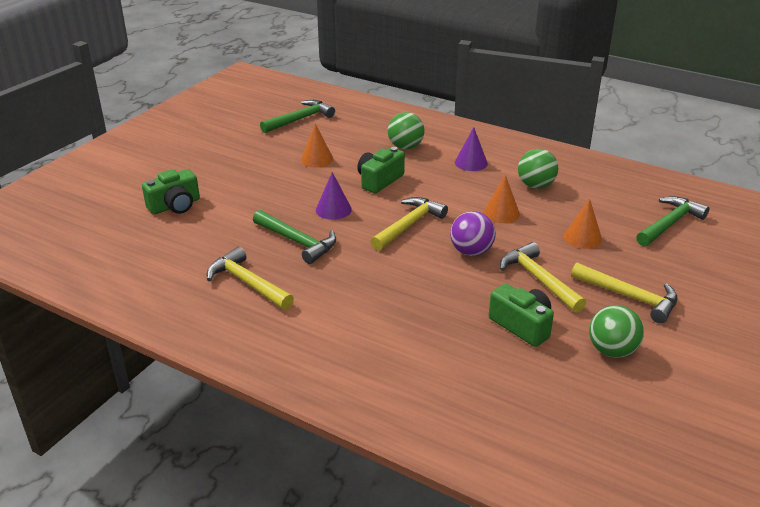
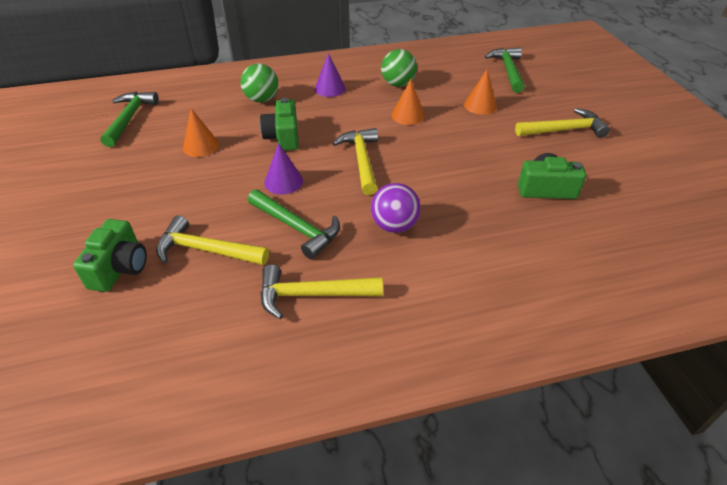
camera: 45 degrees left, 10 degrees up
green hammer [253,210,336,264] -> green hammer turned 45 degrees clockwise [248,189,340,259]
purple ball [450,211,496,256] -> purple ball moved to [371,183,421,233]
yellow hammer [500,242,586,313] -> yellow hammer moved to [156,215,269,265]
green ball [589,305,644,358] -> none

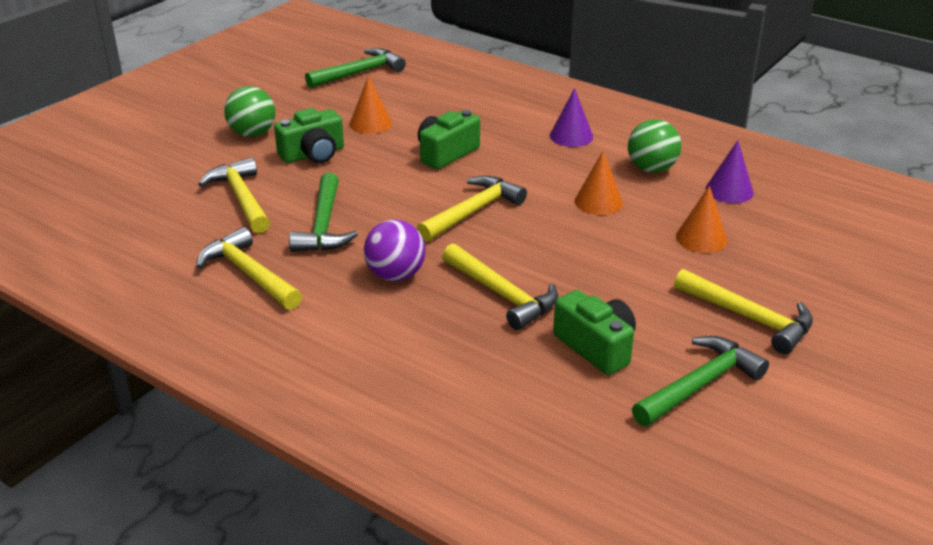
camera: 50 degrees right, 10 degrees down
green camera [73,219,147,292] -> green camera moved to [274,108,344,163]
green ball [240,64,279,103] -> green ball moved to [224,86,275,137]
purple cone [264,143,303,194] -> purple cone moved to [706,140,754,203]
green hammer [485,47,525,93] -> green hammer moved to [632,336,769,426]
none -> yellow hammer [442,243,558,330]

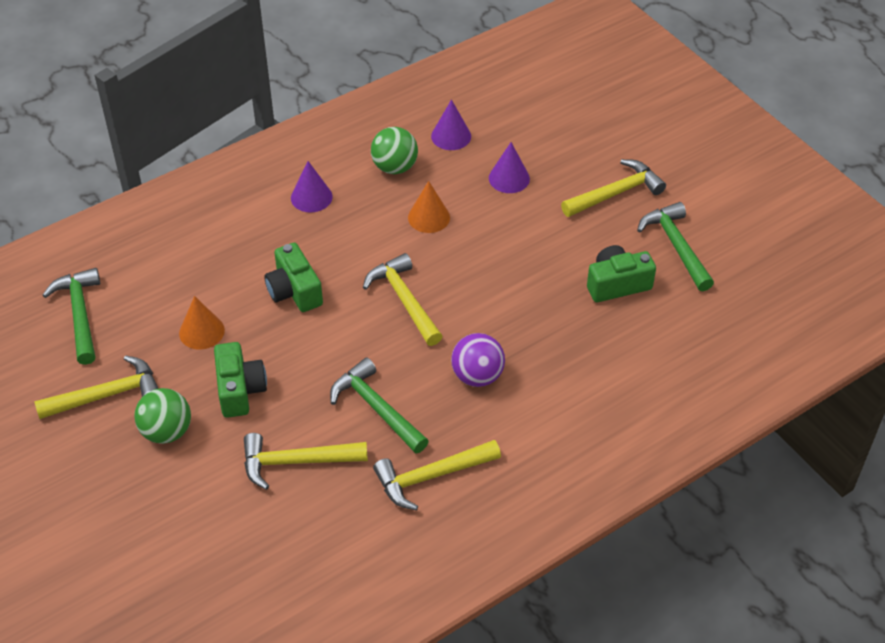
camera: 70 degrees left, 15 degrees up
green hammer [289,173,358,252] -> green hammer turned 150 degrees counterclockwise [330,358,429,454]
yellow hammer [442,243,558,330] -> yellow hammer moved to [34,355,158,419]
orange cone [676,186,727,253] -> purple cone [489,142,530,193]

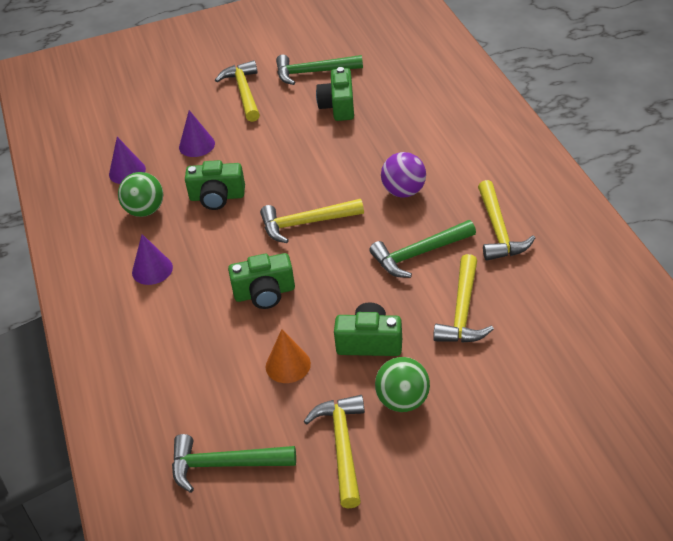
camera: 70 degrees left, 5 degrees down
orange cone [408,181,450,233] -> green camera [185,160,245,210]

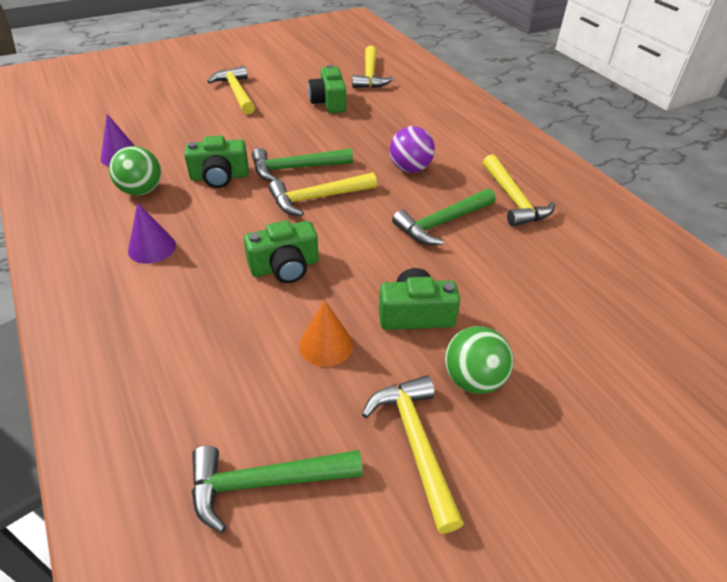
camera: 15 degrees left, 0 degrees up
purple cone [179,110,215,157] -> none
green hammer [276,55,363,85] -> green hammer moved to [252,148,353,182]
yellow hammer [433,254,494,343] -> yellow hammer moved to [352,46,393,88]

